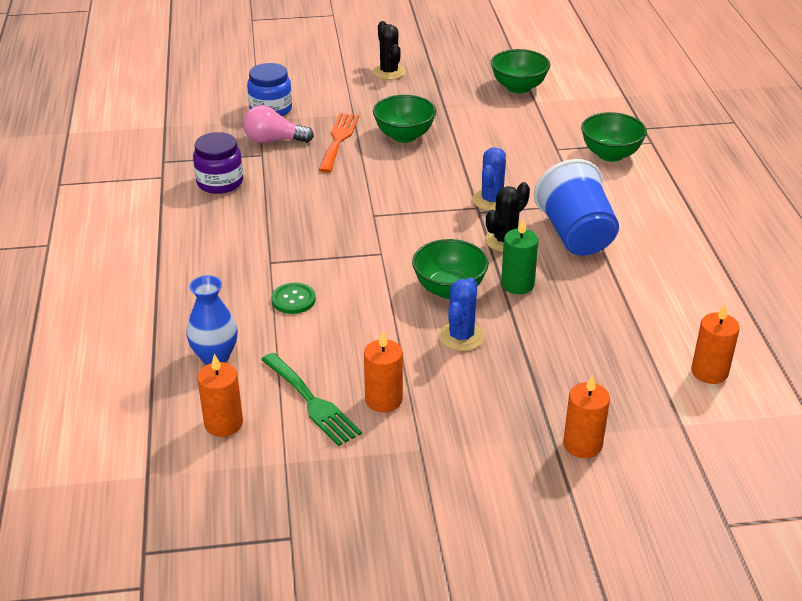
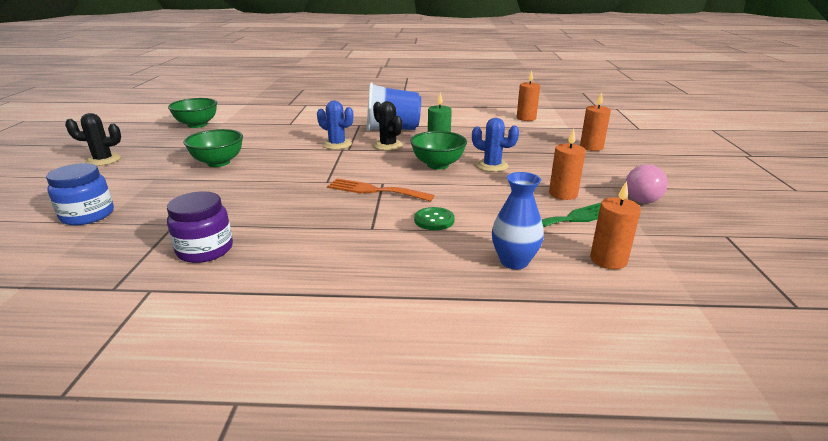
camera: 80 degrees left, 10 degrees down
pink light bulb [243,105,314,143] -> pink light bulb moved to [625,164,668,203]
orange fork [319,113,359,173] -> orange fork moved to [327,178,435,201]
green bowl [581,112,647,162] -> none

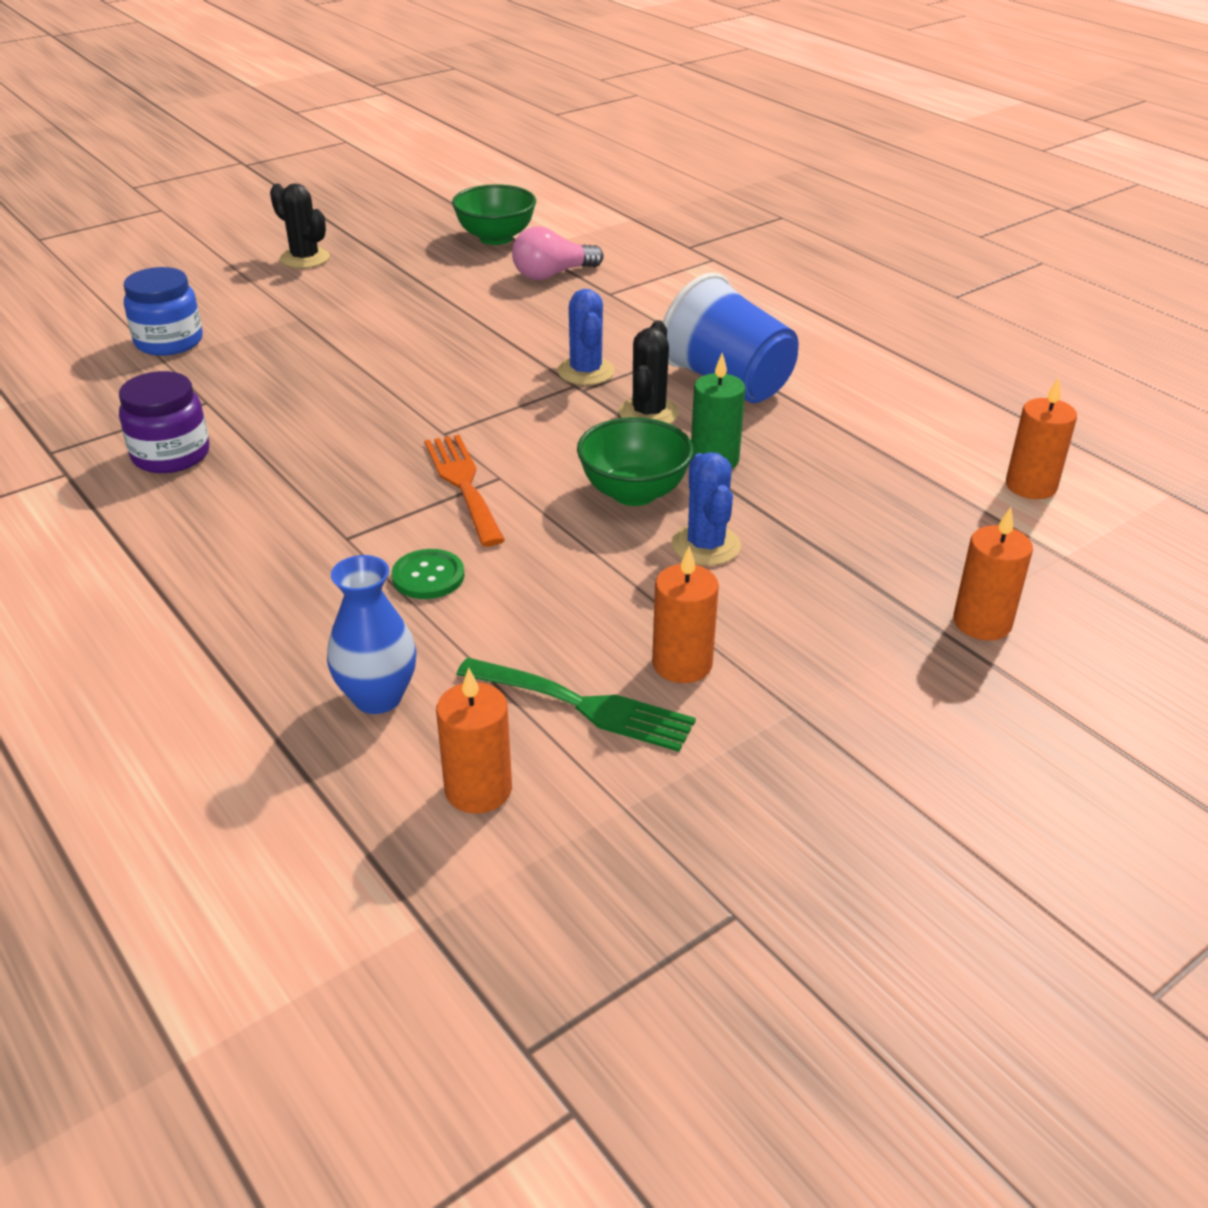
camera: 50 degrees right, 10 degrees up
green bowl [184,129,243,167] -> none
pink light bulb [625,164,668,203] -> pink light bulb moved to [512,226,603,280]

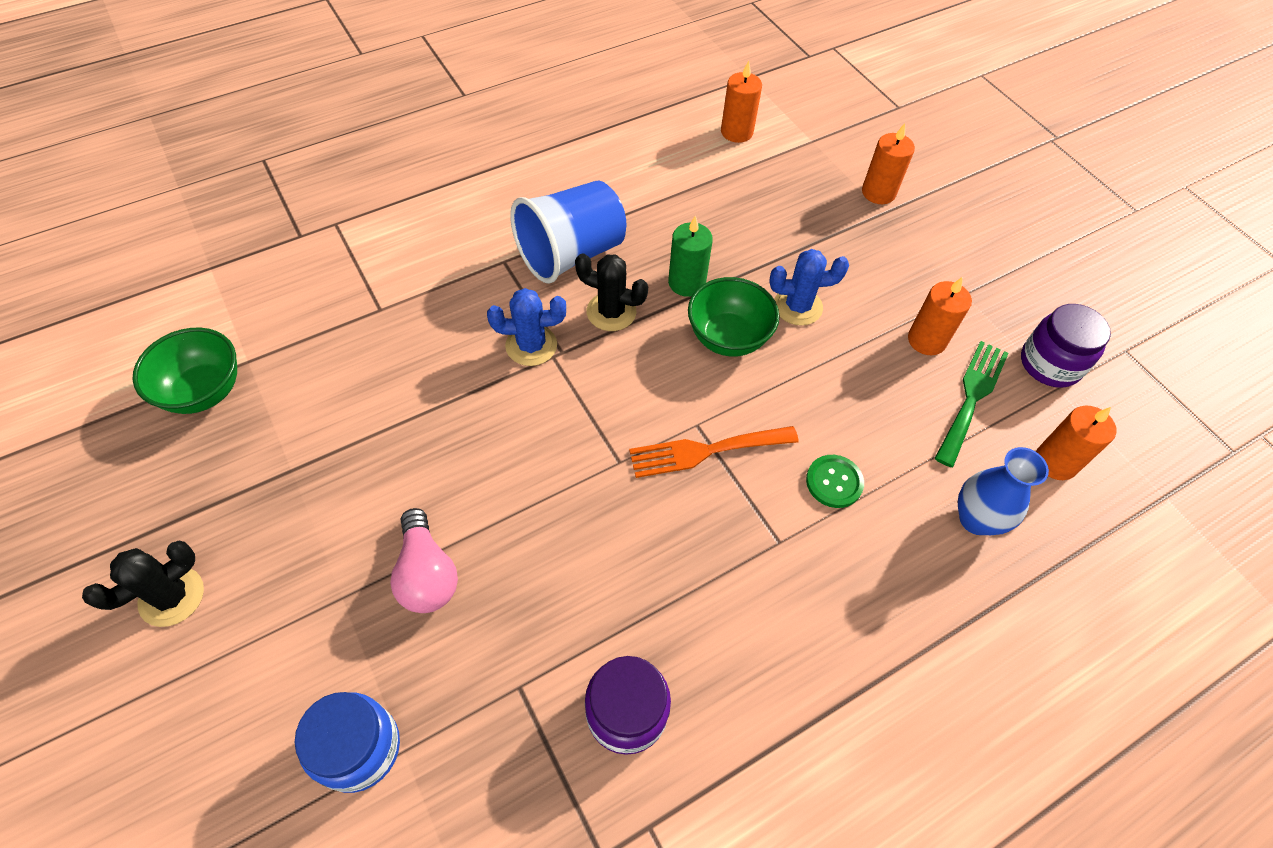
camera: 85 degrees left, 20 degrees up
pink light bulb [512,226,603,280] -> pink light bulb moved to [390,508,458,613]
none -> purple jar [1021,304,1111,388]

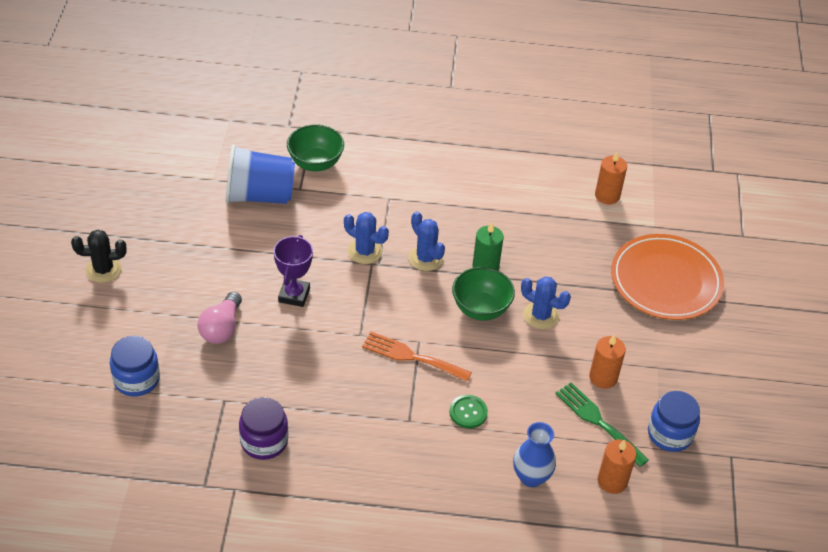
camera: 35 degrees right, 10 degrees down
green bowl [133,327,237,414] -> green bowl moved to [287,124,344,171]
blue cup [510,181,626,283] -> blue cup moved to [226,144,295,204]
black cactus [575,253,648,331] -> blue cactus [409,211,445,271]
orange candle [862,123,915,204] -> orange plate [611,234,724,320]
green fork [935,341,1009,467] -> green fork turned 105 degrees counterclockwise [555,382,649,467]
purple jar [1021,304,1111,388] -> blue jar [648,391,700,452]
none -> purple trophy [273,235,313,307]

